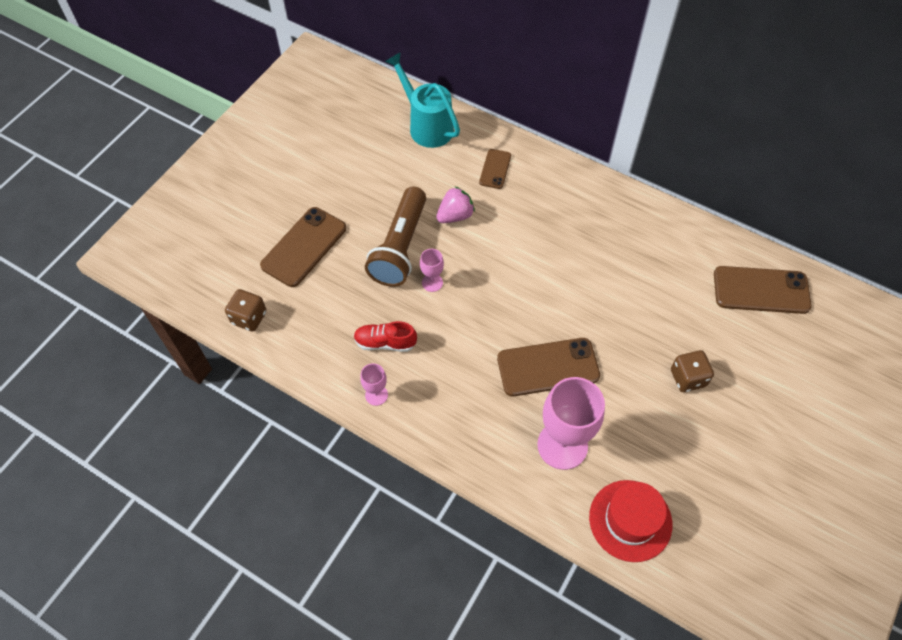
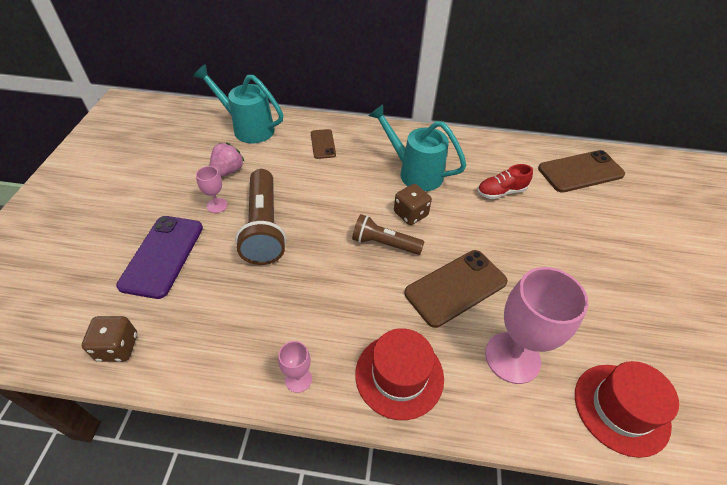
camera: 25 degrees left, 10 degrees down
brown phone [260,207,346,287] -> purple phone [116,216,203,299]
red shoe [354,321,417,352] -> red shoe moved to [477,164,533,199]
pink goblet [420,249,444,292] -> pink goblet moved to [196,166,228,213]
pink strawberry [436,187,475,223] -> pink strawberry moved to [210,143,245,177]
brown dice [671,350,714,392] -> brown dice moved to [394,184,432,225]
none -> brown flashlight [352,214,425,255]
none -> red hat [355,328,444,420]
none -> turquoise watering can [369,104,466,191]

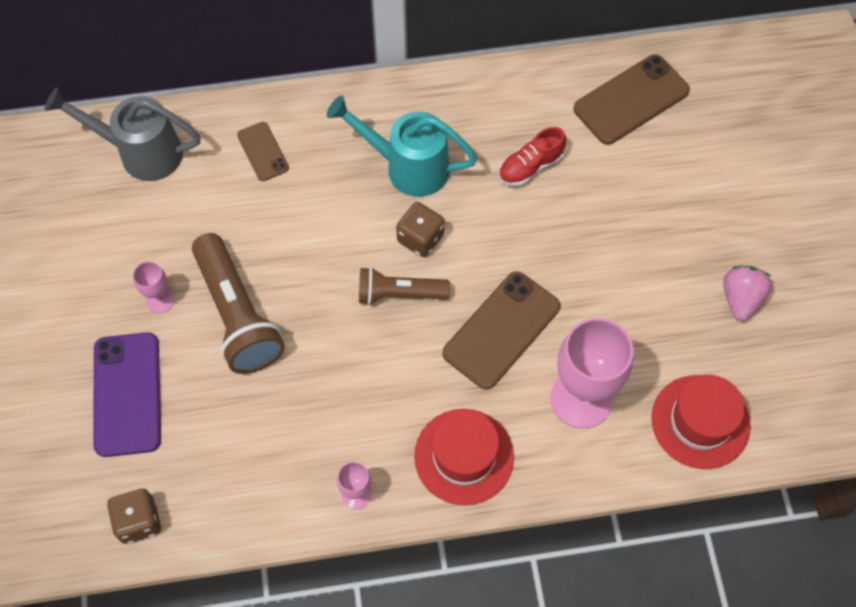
camera: 15 degrees left, 15 degrees up
turquoise watering can [193,65,283,143] -> grey watering can [45,87,201,181]
pink strawberry [210,143,245,177] -> pink strawberry moved to [723,266,772,321]

